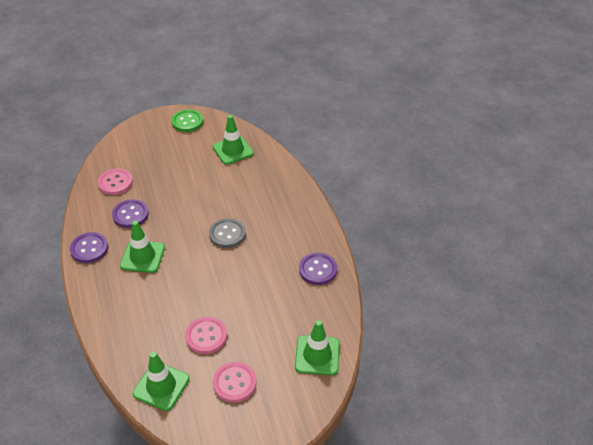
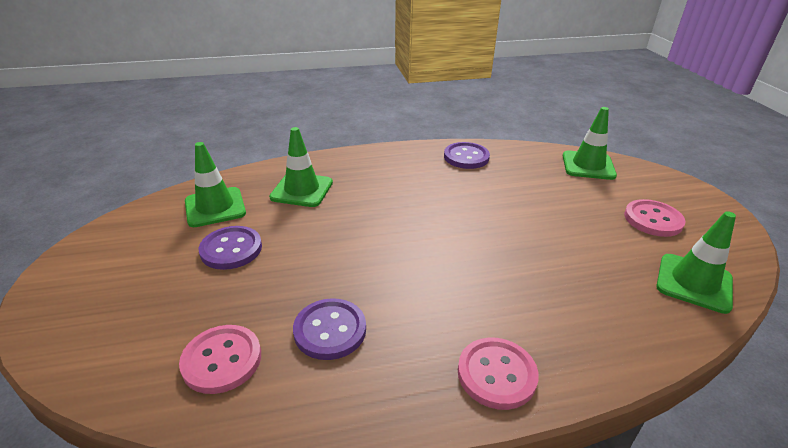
camera: 85 degrees left, 10 degrees down
purple button [70,232,108,263] -> purple button moved to [199,226,262,270]
green traffic cone [120,221,165,273] -> green traffic cone moved to [269,127,333,207]
green button [172,109,203,132] -> none
pink button [185,317,227,354] -> pink button moved to [458,337,539,410]
grey button [209,218,246,248] -> none

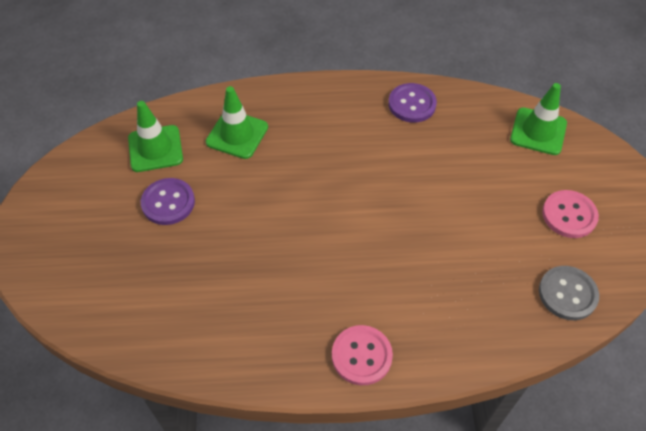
camera: 10 degrees right, 20 degrees up
pink button [179,325,261,394] -> none
purple button [293,298,366,360] -> none
green traffic cone [657,211,736,314] -> grey button [539,266,599,320]

